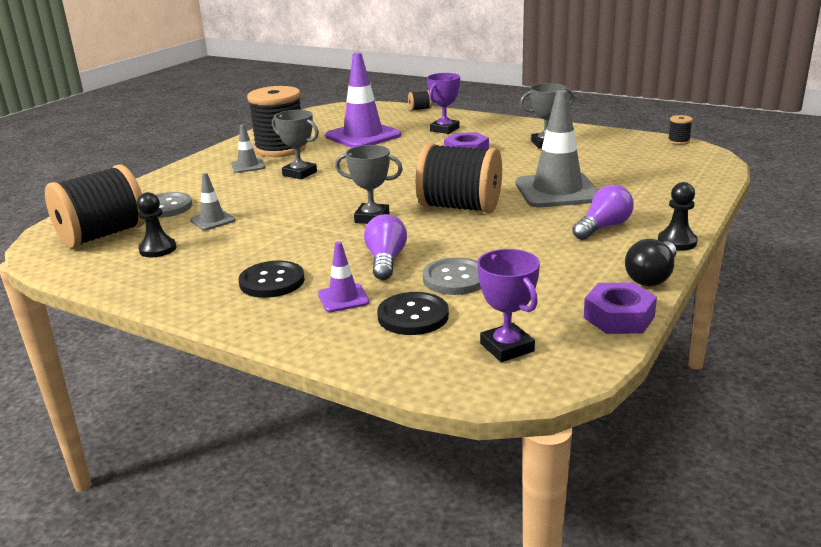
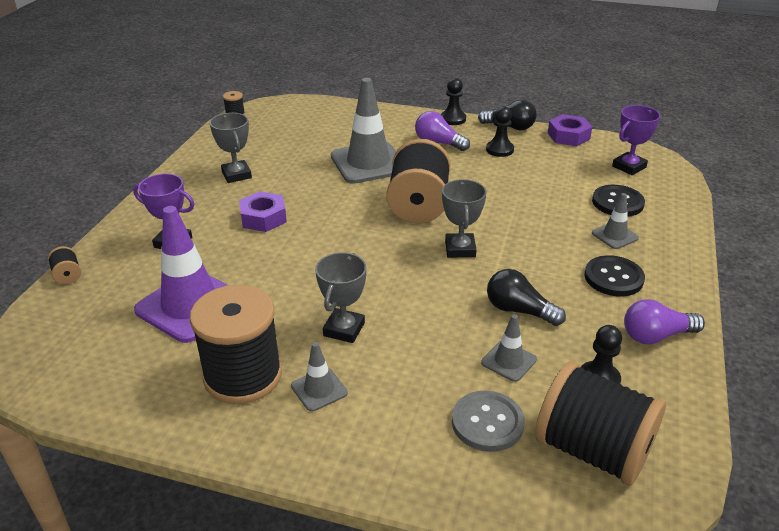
camera: 105 degrees left, 10 degrees up
purple traffic cone [318,241,369,312] -> grey traffic cone [592,193,639,249]
purple light bulb [364,214,407,280] -> purple light bulb moved to [624,299,705,344]
grey button [423,257,481,295] -> none
none -> black pawn [486,106,514,157]
none -> black light bulb [487,269,566,326]

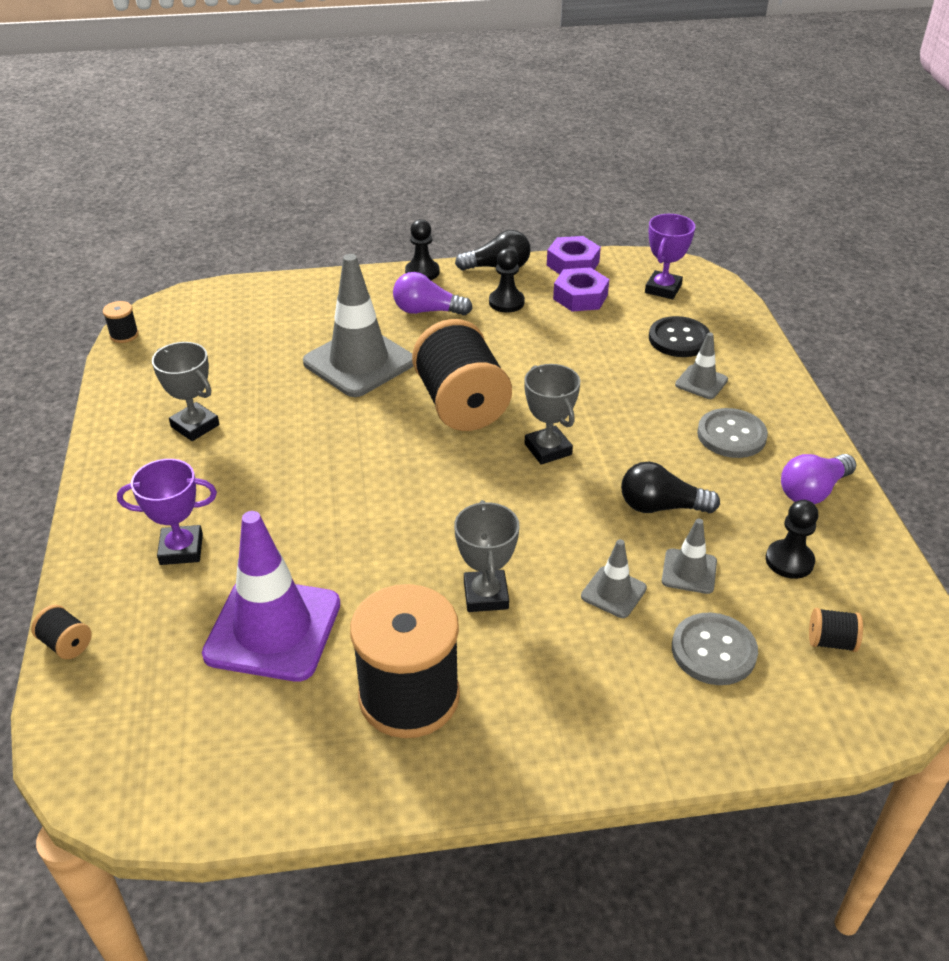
camera: 25 degrees left, 5 degrees up
purple nut [239,191,287,232] -> purple nut moved to [553,267,609,311]
grey traffic cone [291,342,348,412] -> grey traffic cone moved to [581,539,647,618]
black spool [535,362,666,485] -> black spool [809,608,863,652], size x0.40
black button [584,255,645,297] -> grey button [697,408,768,458]

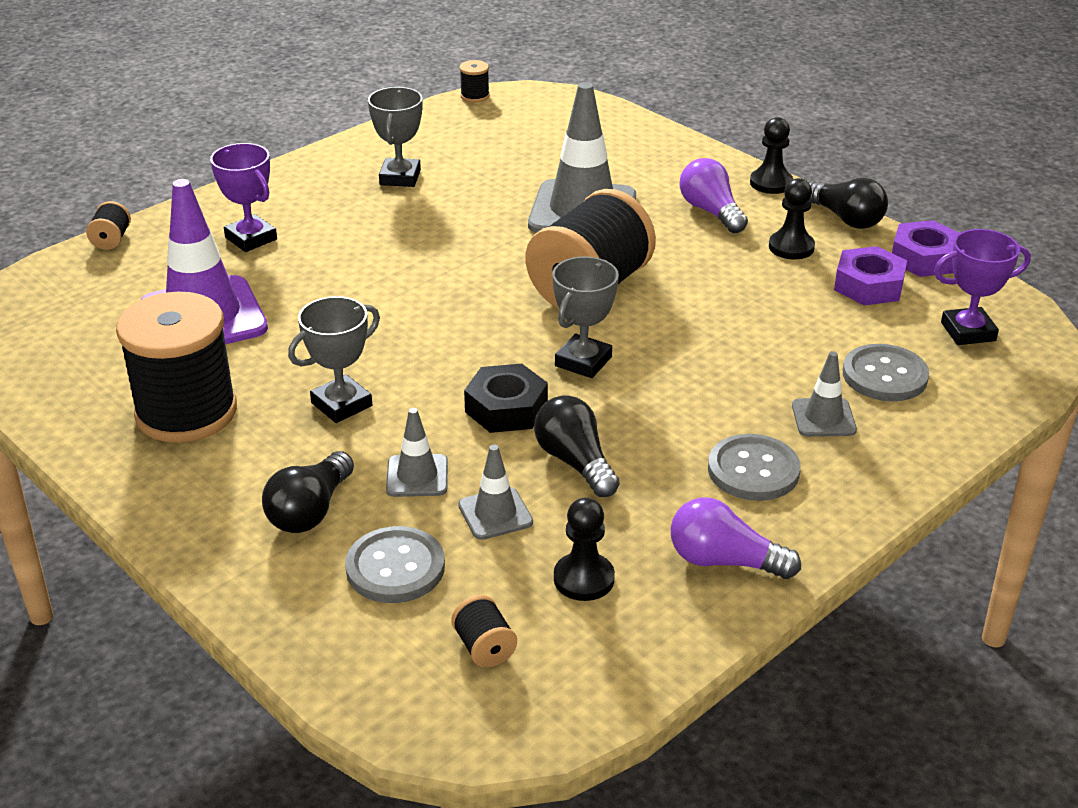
camera: 55 degrees right, 5 degrees down
black button [649,316,710,357] -> grey button [843,344,929,401]
none -> black light bulb [262,451,354,533]
none -> black nut [464,364,548,433]

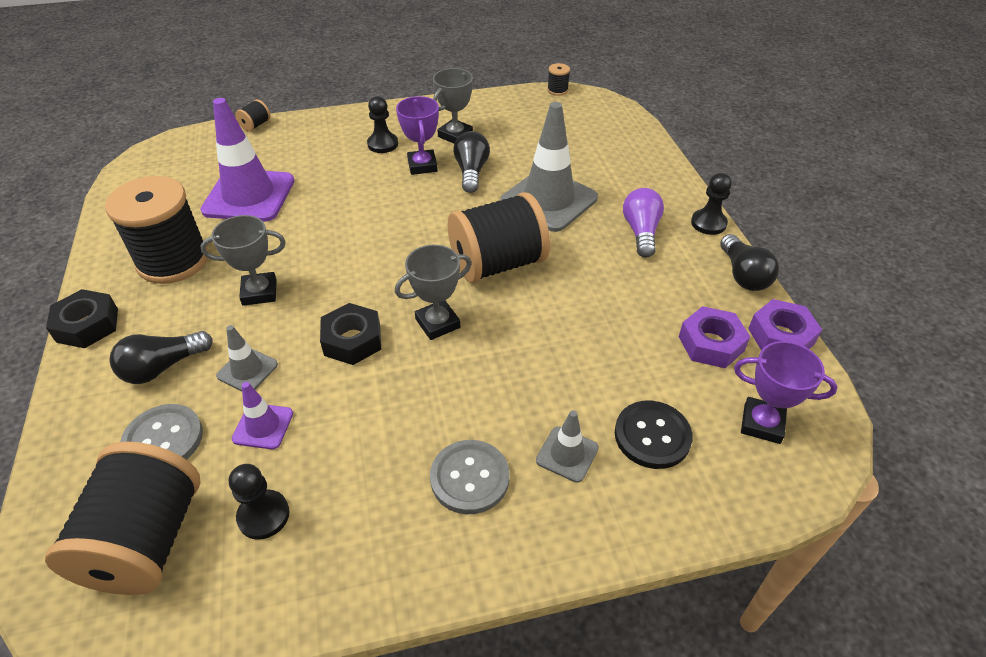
camera: 30 degrees right, 10 degrees up
purple trophy [210,143,277,252] -> purple trophy moved to [396,96,439,175]
black spool [451,595,517,668] -> black spool [45,442,201,595], size x2.49
grey traffic cone [458,445,533,540] -> purple traffic cone [232,382,293,449]
black light bulb [534,395,620,497] -> black light bulb moved to [453,131,490,193]
purple light bulb [671,497,801,579] -> none
black pawn [769,178,815,259] -> black pawn moved to [367,96,398,153]
grey button [843,344,929,401] -> black button [615,401,693,469]
none -> black nut [46,289,118,348]

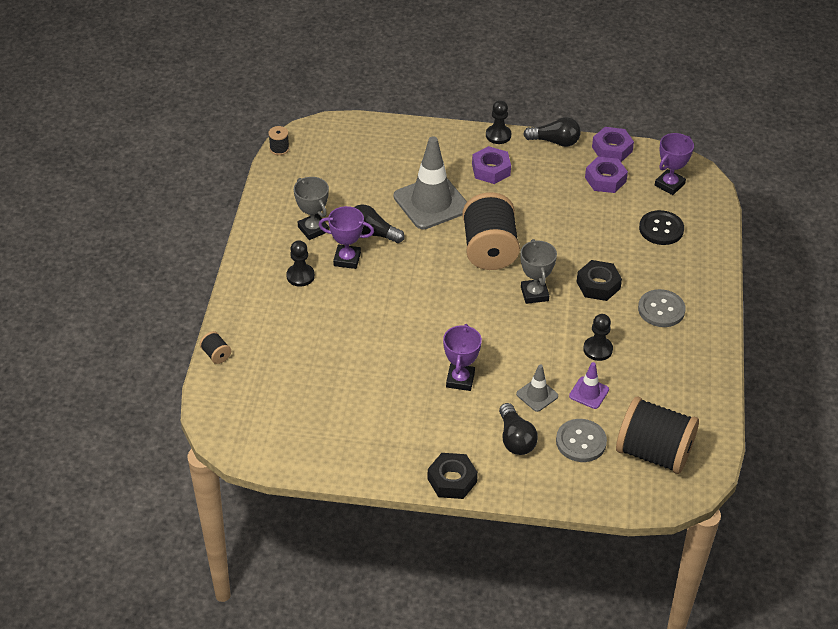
camera: 70 degrees left, 0 degrees up
black spool [105,176,209,284] -> none
purple traffic cone [200,98,295,222] -> none
grey trophy [200,215,286,306] -> purple trophy [443,324,482,391]
black pawn [229,464,290,540] -> black pawn moved to [583,314,613,361]
black nut [320,303,381,365] -> black nut moved to [576,260,622,301]
grey traffic cone [536,410,599,483] -> none
purple light bulb [623,188,664,258] -> purple nut [472,146,511,184]

